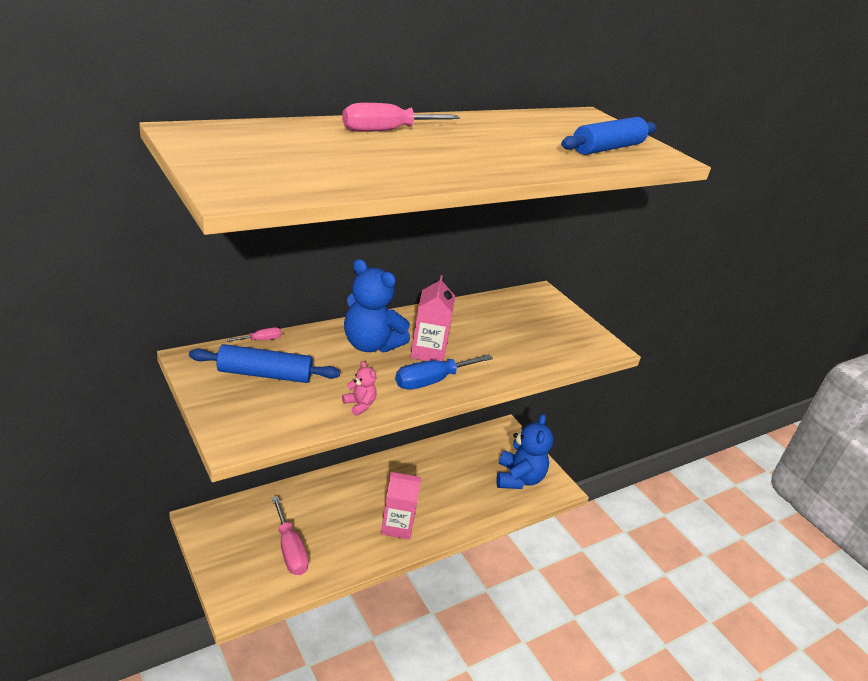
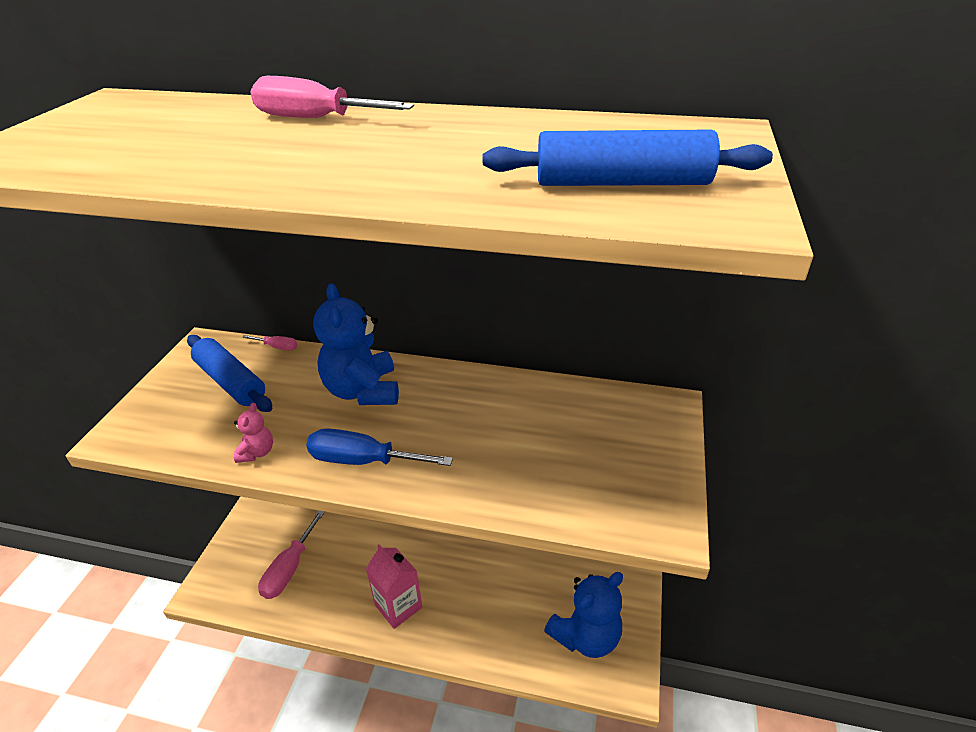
camera: 50 degrees right, 5 degrees up
pink carton [410,275,455,362] -> none

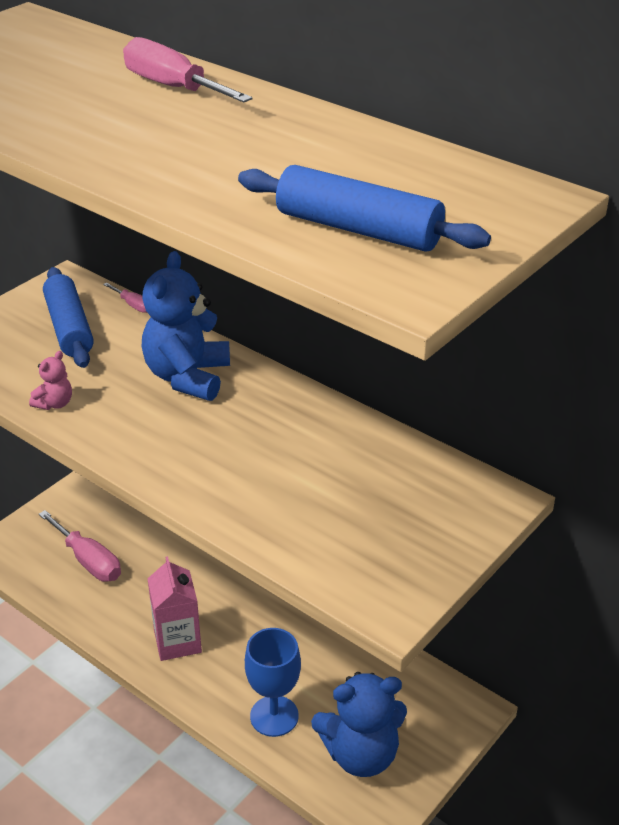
camera: 25 degrees right, 0 degrees up
pink screwdriver [258,511,325,599] -> pink screwdriver turned 90 degrees counterclockwise [39,510,121,582]
blue screwdriver [306,429,453,466] -> none
none -> blue goblet [245,628,301,737]

